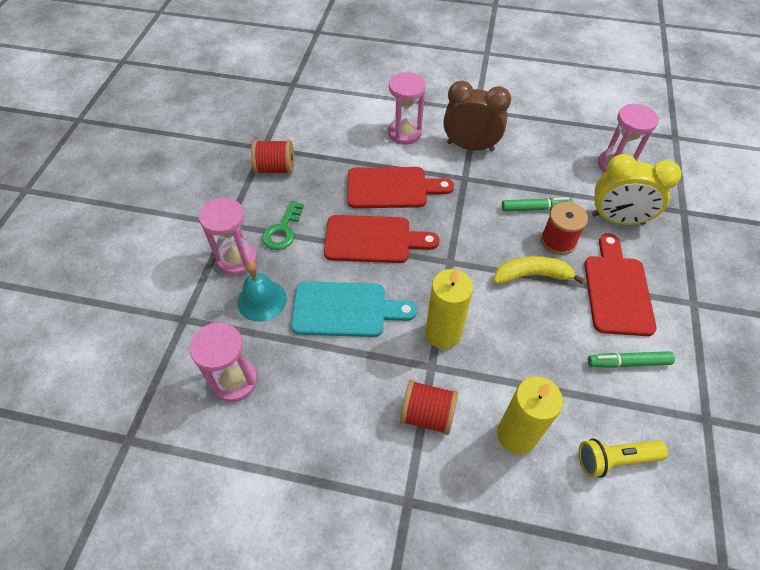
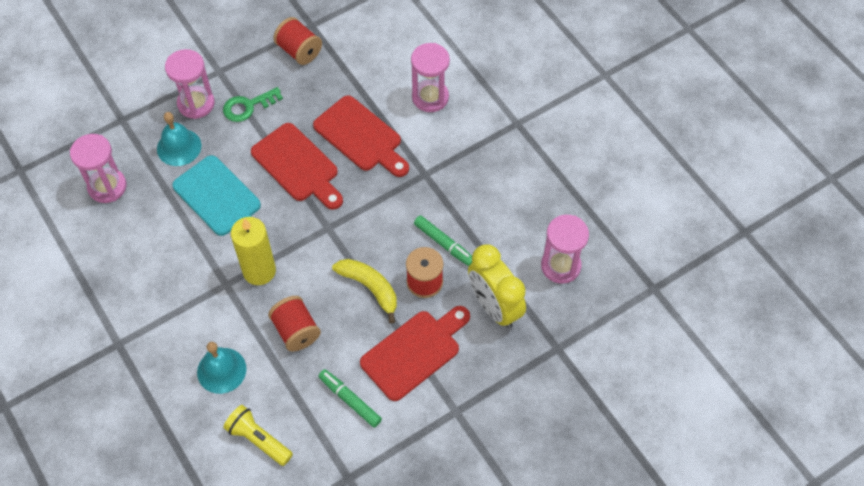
camera: 45 degrees right, 5 degrees up
red spool [400,380,458,435] -> red spool moved to [268,296,321,352]
brown clock [443,81,511,151] -> none
yellow candle [497,377,563,454] -> turquoise bell [197,342,247,394]

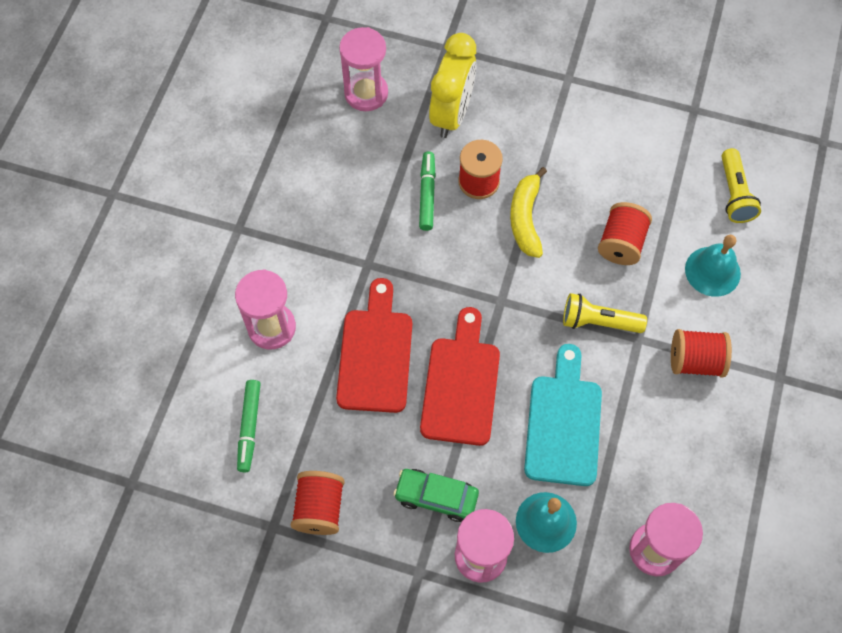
camera: 130 degrees left, 5 degrees up
green key [223,87,283,122] -> green car [393,469,479,522]
yellow candle [231,217,276,285] -> yellow flashlight [563,293,647,333]
green marker [318,369,382,427] -> green marker moved to [237,380,261,472]
red cutting board [360,306,470,401] -> none
none -> red spool [671,329,732,378]

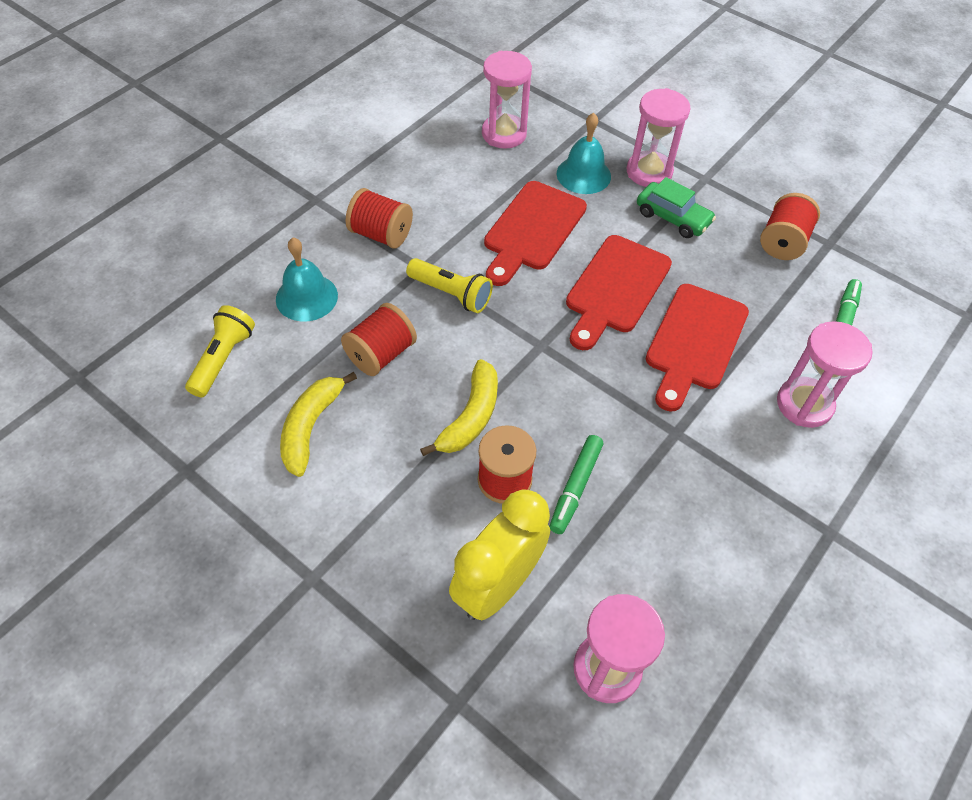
camera: 160 degrees left, 10 degrees down
turquoise cutting board [524,344,602,486] -> red cutting board [484,181,587,286]
none -> yellow banana [280,372,357,477]

